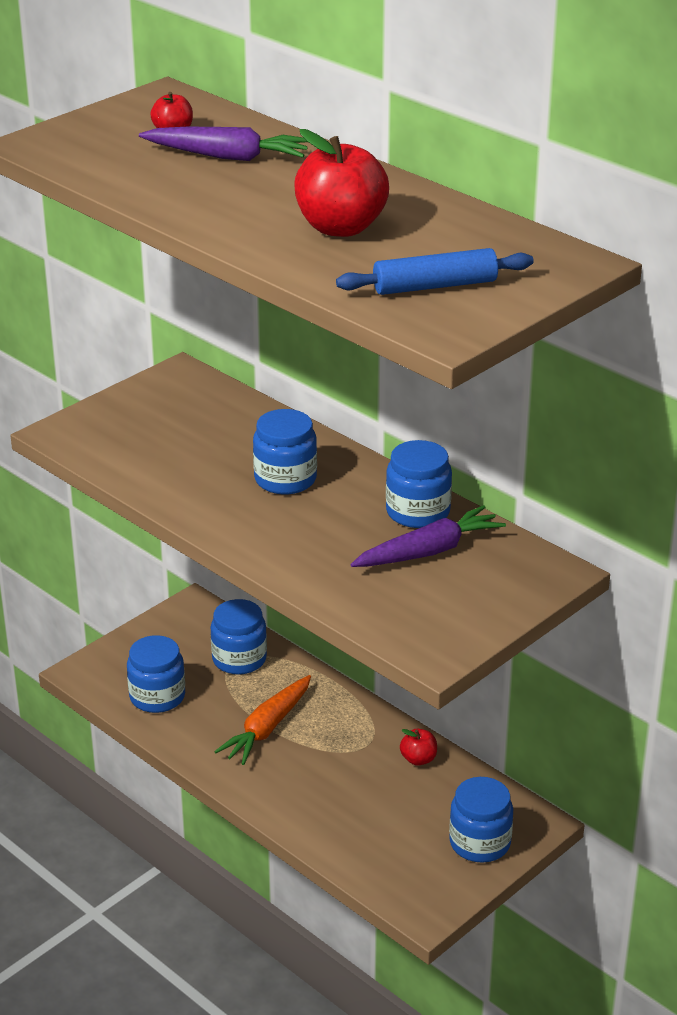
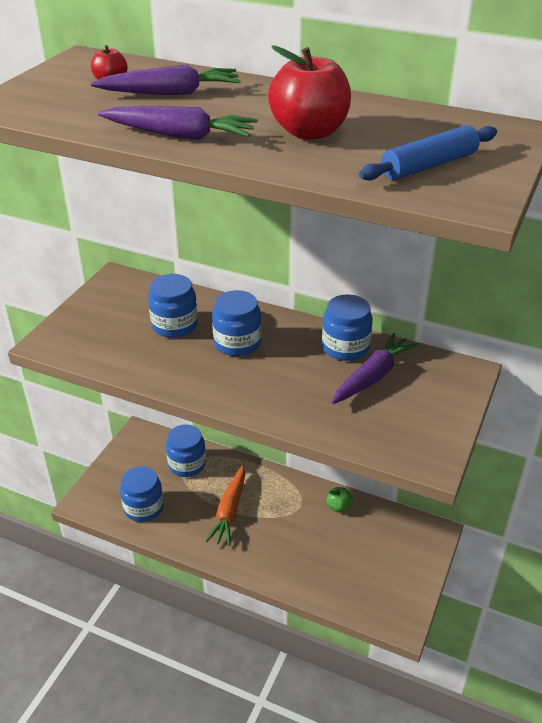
camera: 20 degrees left, 5 degrees up
red apple [400,729,437,766] -> green apple [326,487,352,512]
blue jar [449,777,513,863] -> blue jar moved to [148,274,198,338]
none -> purple carrot [98,106,258,140]

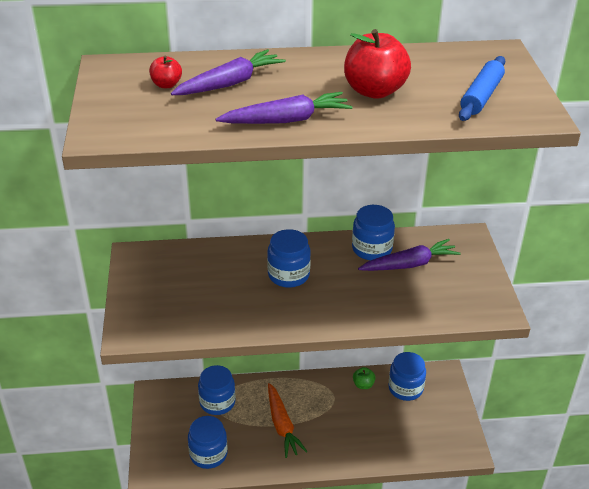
camera: 30 degrees left, 0 degrees up
blue jar [148,274,198,338] -> blue jar moved to [388,352,426,401]
purple carrot [332,333,418,404] -> purple carrot turned 60 degrees clockwise [358,239,461,271]

